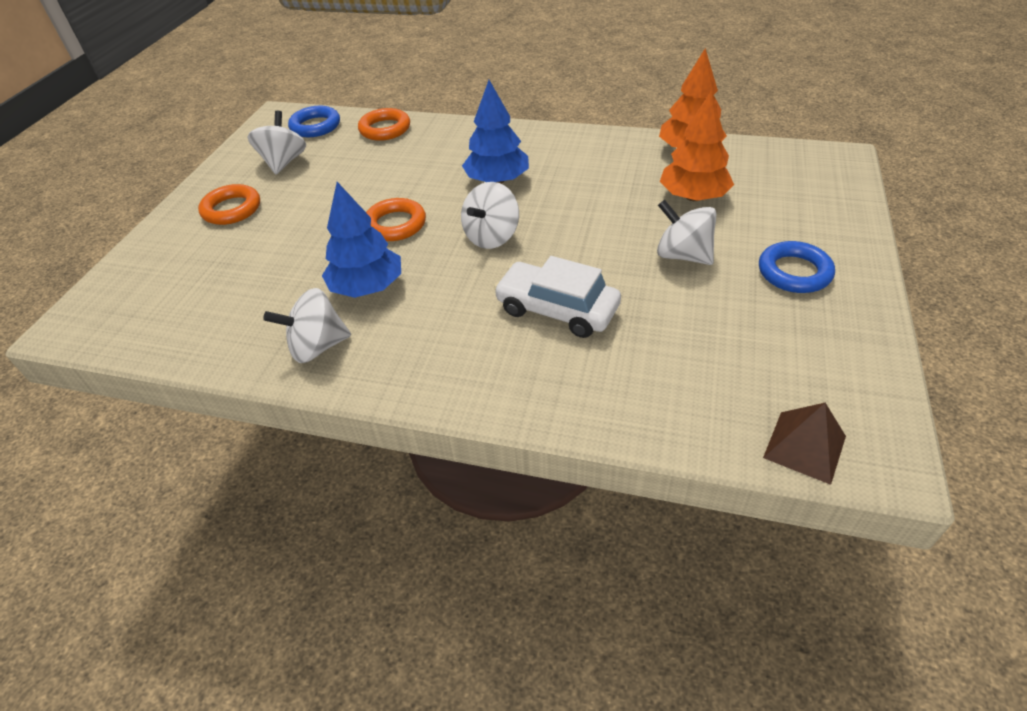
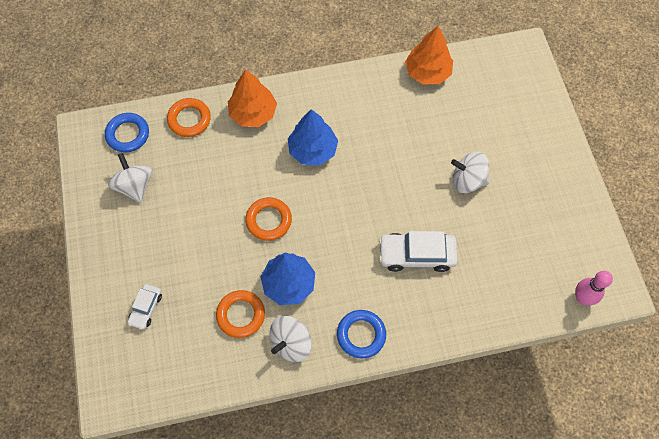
camera: 30 degrees left, 20 degrees up
orange ring [198,184,260,225] -> orange ring moved to [216,290,265,338]
white spinning top [461,182,519,249] -> none
orange tree [660,91,734,201] -> orange tree moved to [228,70,277,127]
blue ring [759,241,835,293] -> blue ring moved to [337,310,386,359]
brown pyramid [763,403,846,485] -> pink bowling pin [575,271,613,305]
none -> white car [127,284,162,330]

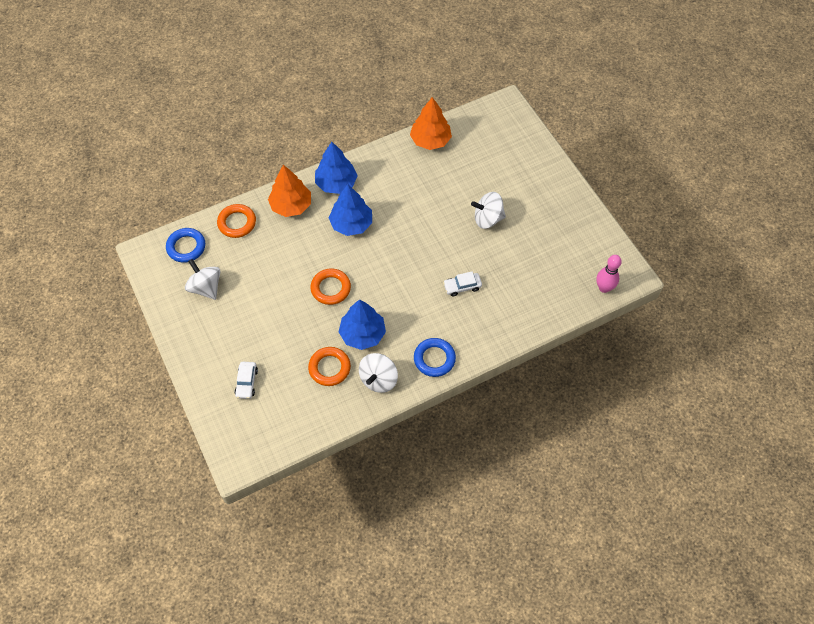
camera: 15 degrees left, 5 degrees down
white car [379,231,458,272] -> white car [443,271,482,296], size x0.57
none -> blue tree [315,142,358,194]

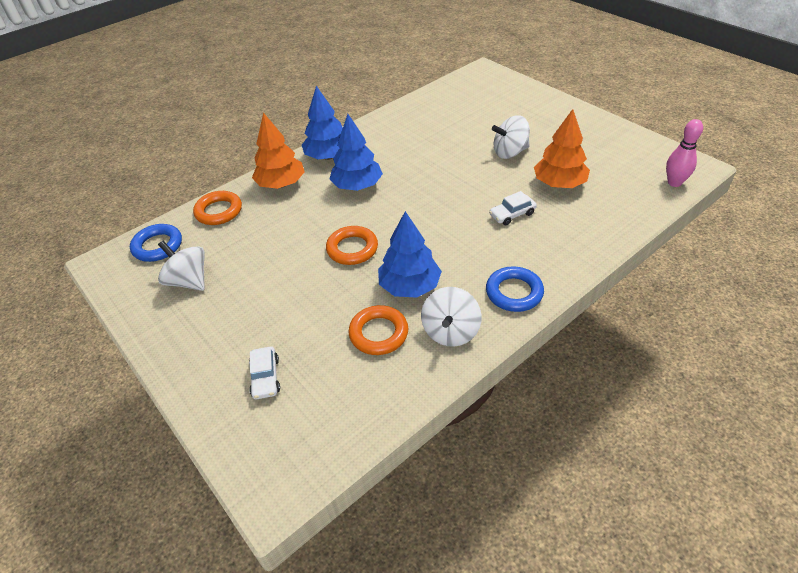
camera: 10 degrees left, 15 degrees down
orange tree [410,97,452,150] -> orange tree moved to [534,109,590,188]

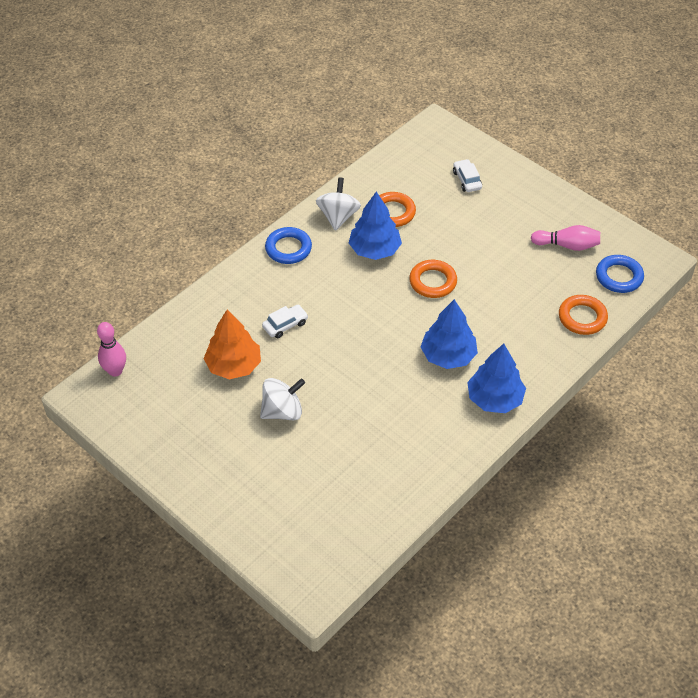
camera: 170 degrees right, 5 degrees up
white spinning top [158,241,205,291] -> pink bowling pin [531,225,600,251]
orange tree [252,112,305,189] -> none

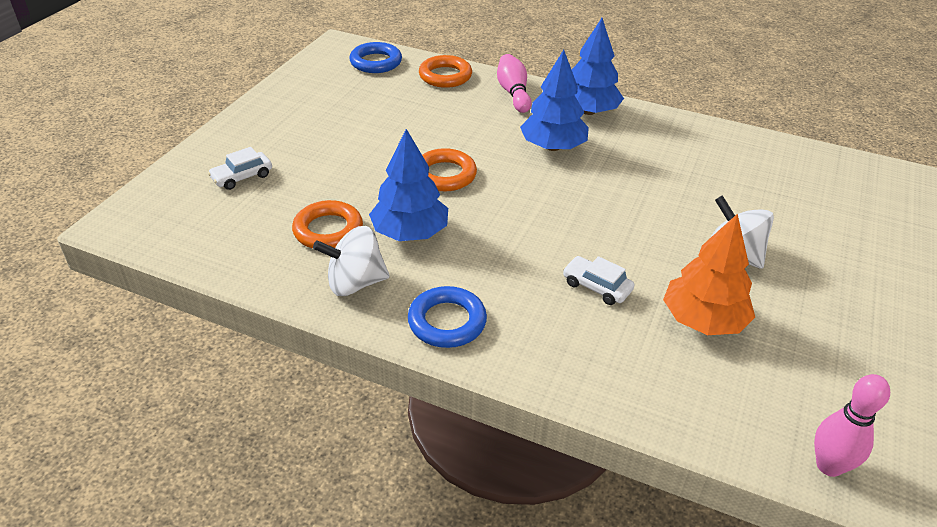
camera: 110 degrees left, 10 degrees down
pink bowling pin [531,225,600,251] -> pink bowling pin moved to [497,54,532,113]

